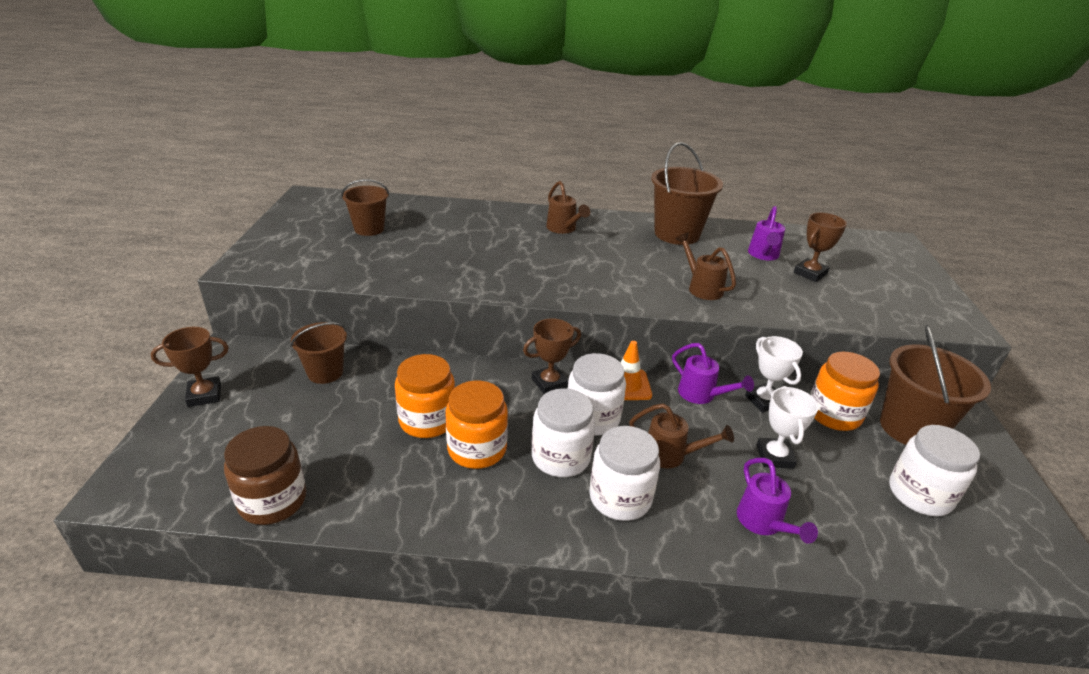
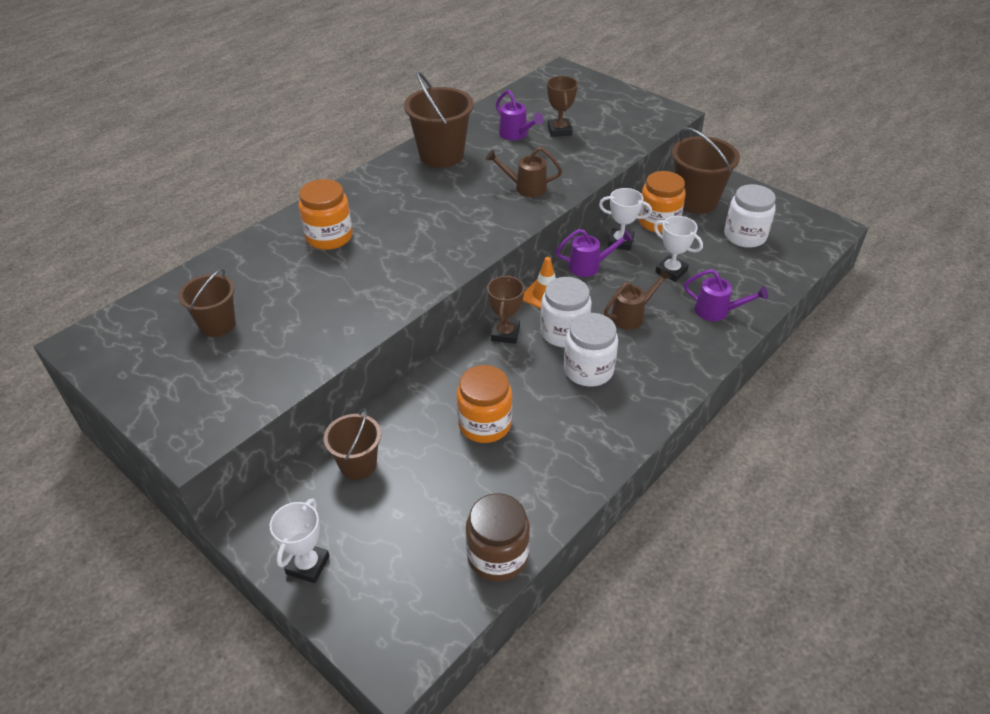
camera: 50 degrees left, 10 degrees up
brown trophy [151,327,229,407] -> white trophy [270,498,329,583]
orange jar [446,381,508,469] -> orange jar moved to [298,179,353,250]
brown watering can [546,181,590,234] -> none
white jar [589,426,660,521] -> none

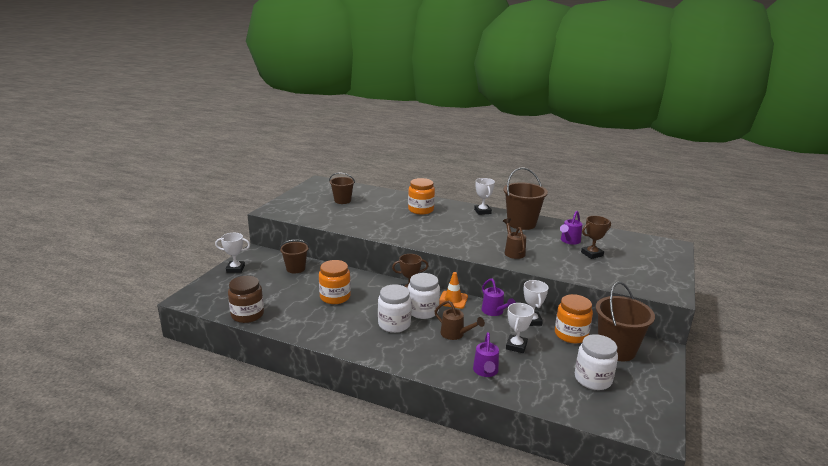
camera: 70 degrees right, 20 degrees down
none -> white trophy [474,178,495,215]

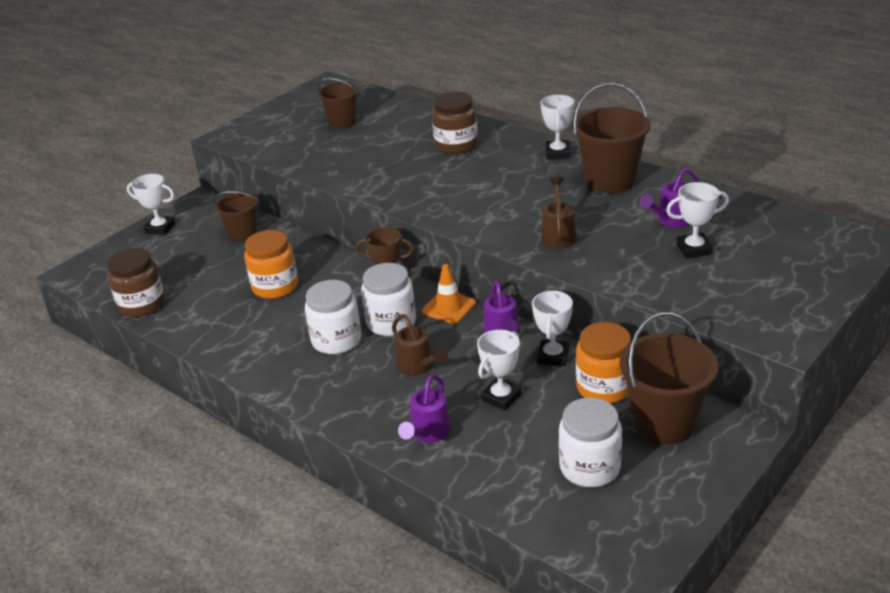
camera: 20 degrees right, 10 degrees up
orange jar [408,178,435,215] -> brown jar [432,91,478,154]
brown trophy [581,216,611,259] -> white trophy [666,182,729,258]

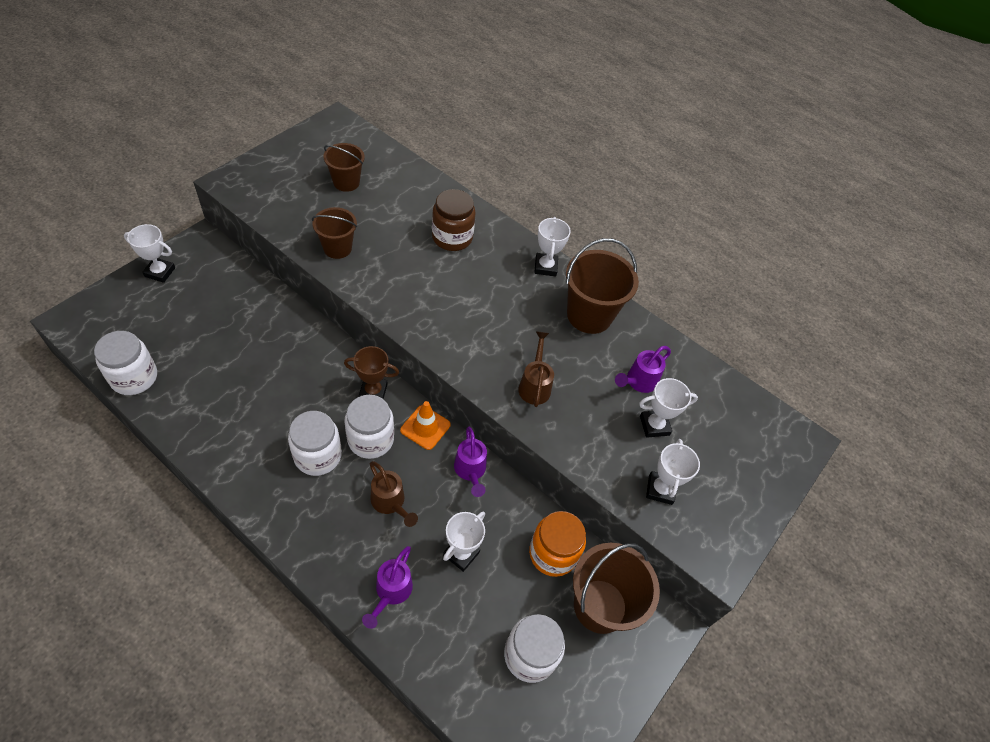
camera: 10 degrees left, 20 degrees up
brown jar [107,248,165,317] -> white jar [94,331,157,395]
brown bucket [214,191,259,242] -> brown bucket moved to [312,207,357,259]
orange jar [244,230,298,299] -> none
white trophy [532,290,573,366] -> white trophy moved to [646,439,700,505]

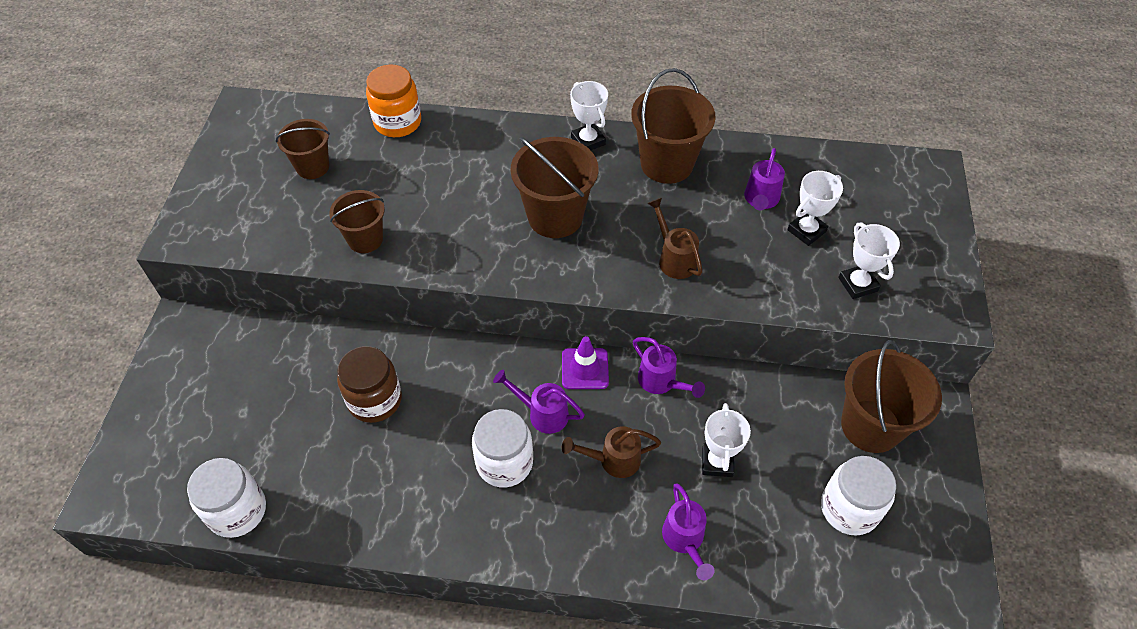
camera: 25 degrees left, 0 degrees up
white trophy [124,224,175,283] -> none
brown trophy [344,346,399,399] -> none
white jar [344,395,394,459] -> purple watering can [493,370,585,434]
brown watering can [370,461,418,527] -> brown watering can turned 150 degrees clockwise [562,426,661,478]
orange traffic cone [400,401,451,450] -> purple traffic cone [562,336,609,389]
brown jar [432,189,476,251] -> brown jar moved to [337,346,402,423]
orange jar [529,511,586,577] -> orange jar moved to [366,65,421,137]
none -> brown bucket [511,137,598,238]

